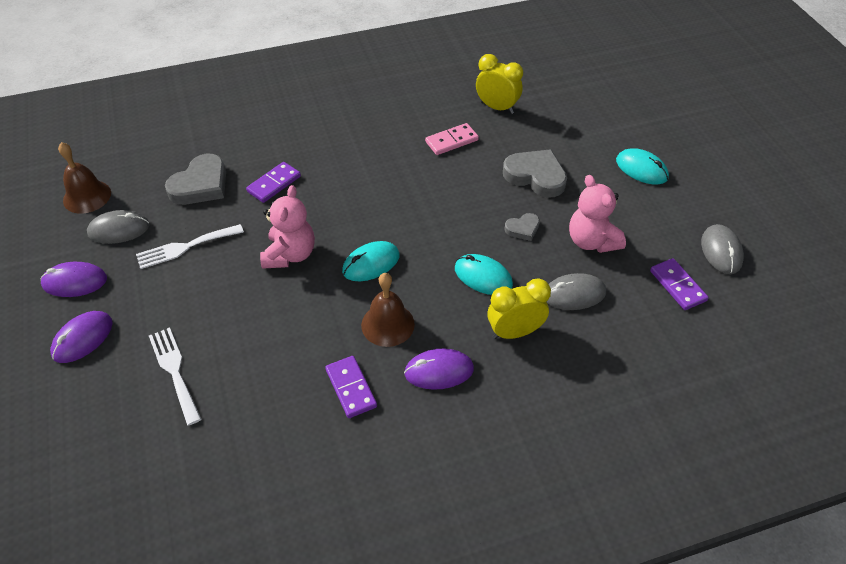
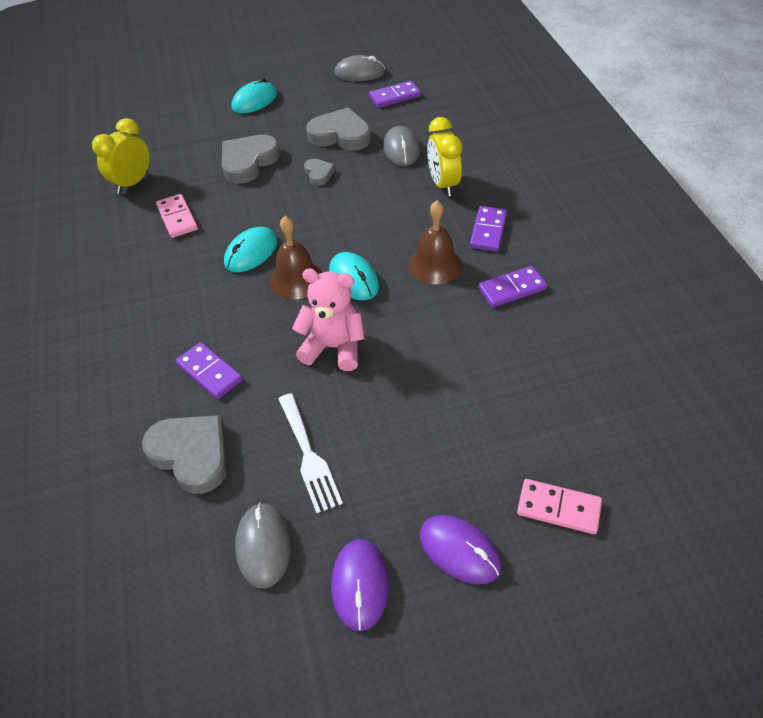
camera: 85 degrees left, 0 degrees up
brown bell [58,142,111,214] -> brown bell moved to [270,216,322,300]
white fork [149,327,201,425] -> none
purple mouse [404,349,474,390] -> purple domino [470,206,507,251]
turquoise mouse [455,254,513,295] -> turquoise mouse moved to [224,227,277,272]
pink teddy bear [569,175,626,253] -> grey heart [306,107,371,151]
none -> pink domino [517,479,602,534]

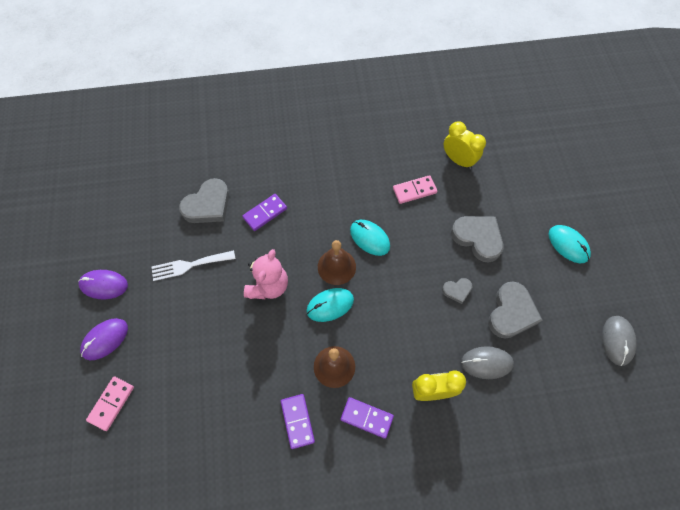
camera: 95 degrees right, 15 degrees up
grey mouse [235,503,291,588] -> none
purple domino [369,81,421,108] -> none

